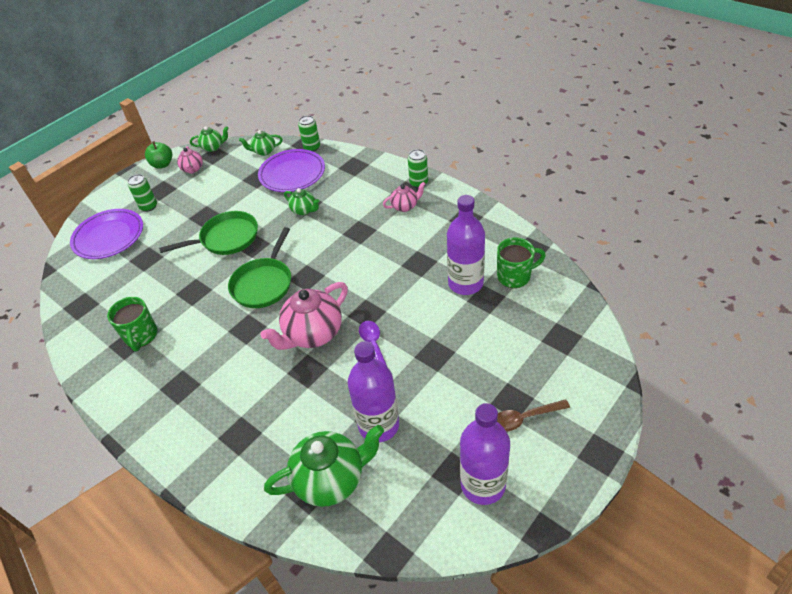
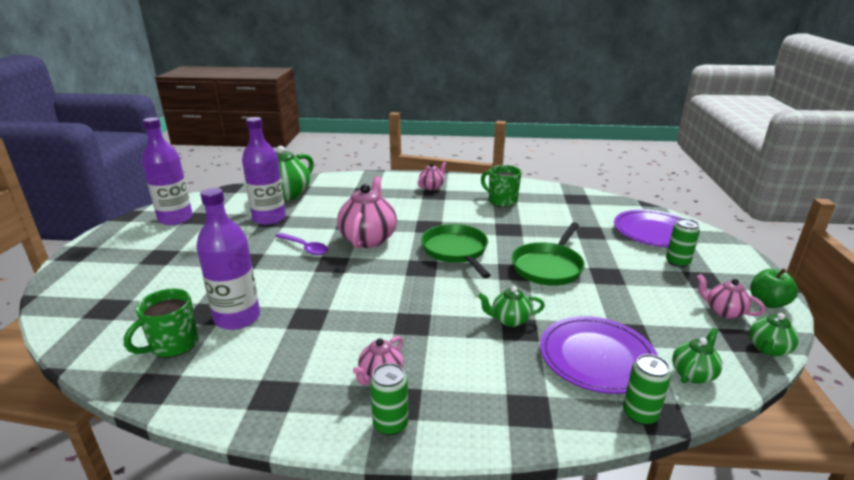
camera: 140 degrees right, 20 degrees down
brown spoon [497,399,570,432] -> none
none -> pink teapot [418,162,446,190]

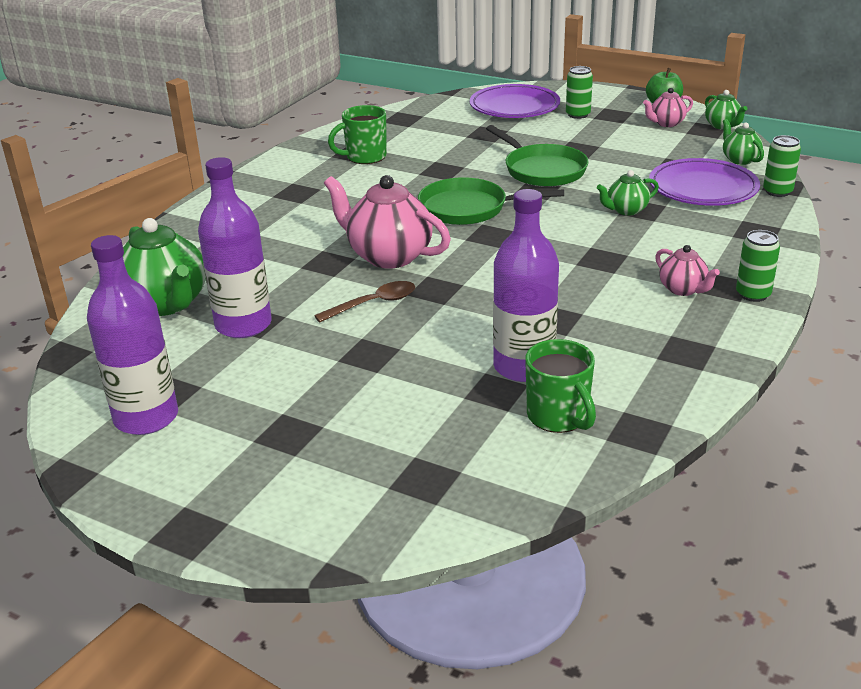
camera: 65 degrees left, 5 degrees up
purple spoon [275,233,328,255] -> brown spoon [314,281,415,323]
pink teapot [418,162,446,190] -> none
green teapot [478,286,545,327] -> green teapot turned 45 degrees clockwise [597,170,659,216]

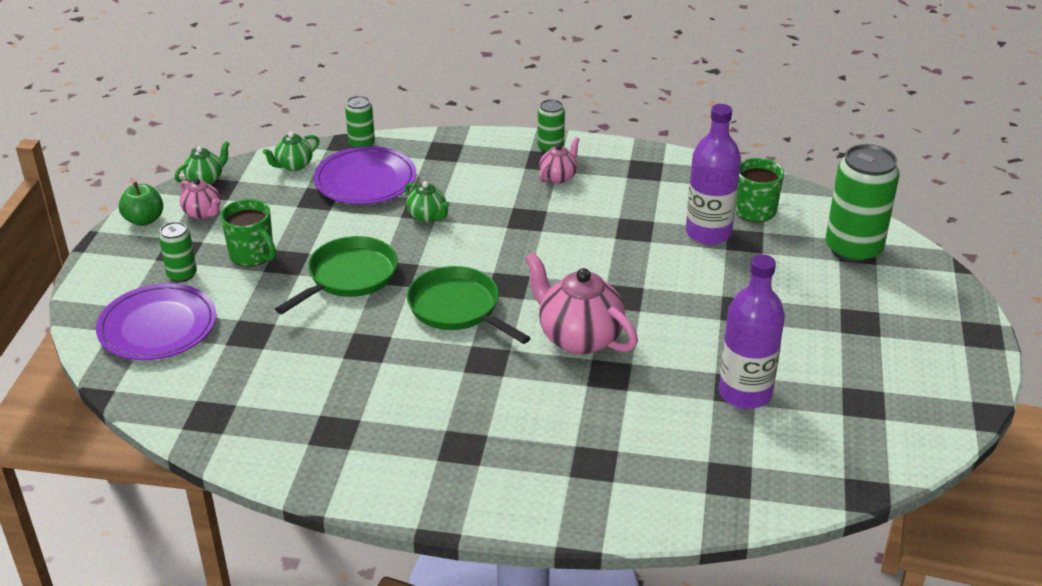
camera: 110 degrees left, 5 degrees up
purple bottle [87,235,178,435] -> none
green teapot [123,218,206,316] -> none
brown spoon [314,281,415,323] -> none
pink teapot [324,175,451,269] -> pink teapot turned 120 degrees clockwise [525,252,638,355]
green mug [328,105,387,164] -> green mug moved to [220,199,276,267]
green pan [418,177,564,225] -> green pan turned 150 degrees clockwise [407,266,530,344]
none -> green can [826,144,900,263]

